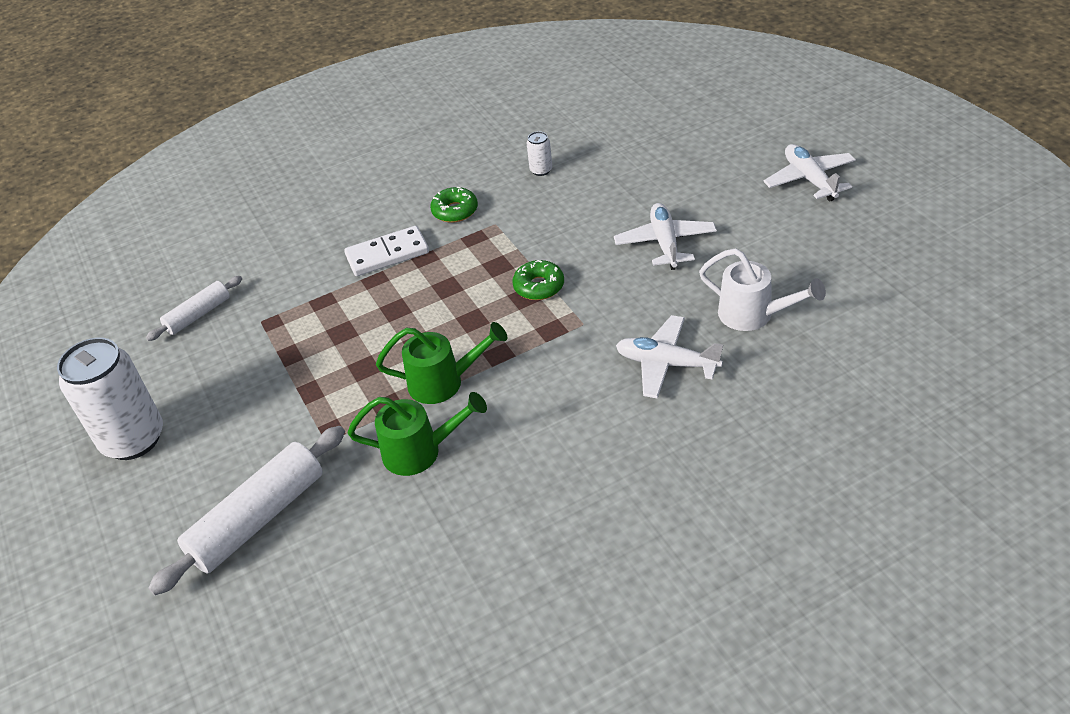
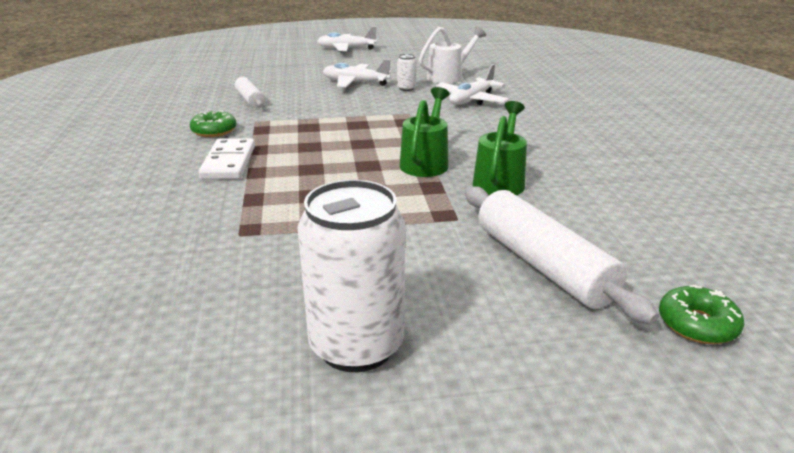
camera: 75 degrees left, 15 degrees down
white rolling pin [146,276,242,341] -> white rolling pin moved to [235,77,264,108]
green donut [512,260,564,300] -> green donut moved to [659,285,744,344]
white can [527,131,552,176] -> white can moved to [397,54,417,91]

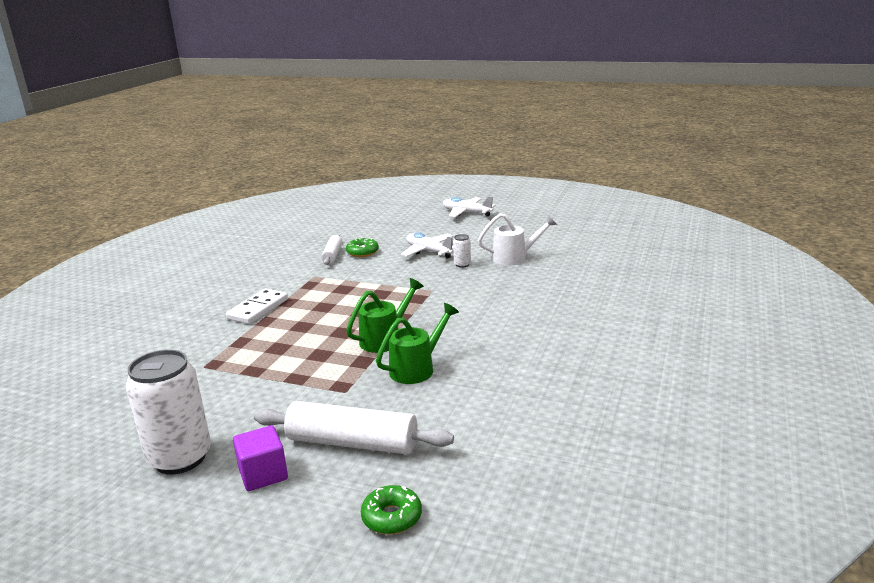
camera: 30 degrees right, 5 degrees down
green donut [190,111,236,137] -> green donut moved to [346,238,379,257]
white plane [436,64,509,105] -> none
white rolling pin [465,186,659,324] -> white rolling pin turned 75 degrees counterclockwise [254,401,454,454]
none -> purple cube [233,425,288,491]

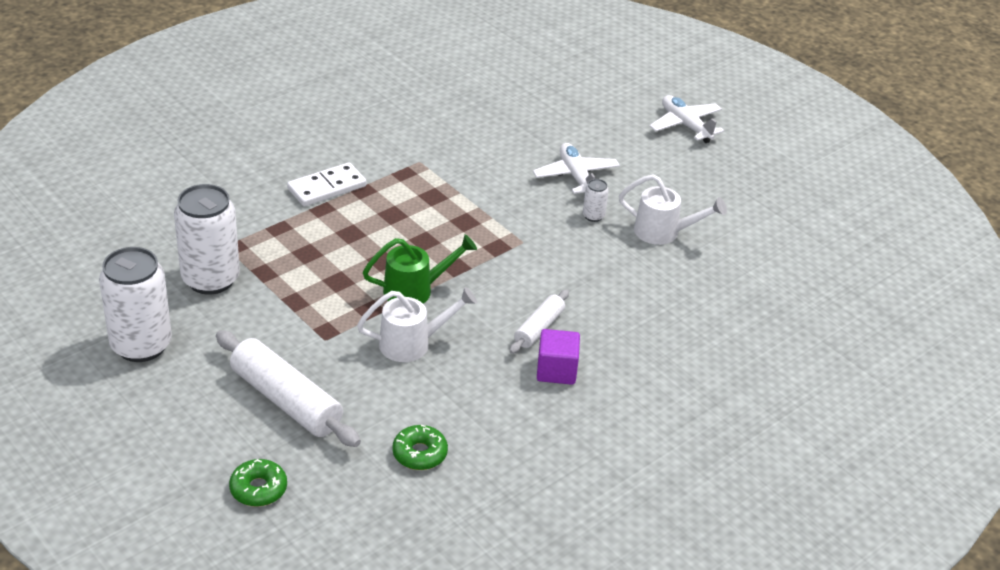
camera: 25 degrees right, 15 degrees up
purple cube [233,425,288,491] -> purple cube moved to [537,329,580,385]
white rolling pin [322,234,343,265] -> white rolling pin moved to [509,289,569,354]
green donut [346,238,379,257] -> green donut moved to [392,425,448,470]
green watering can [376,303,459,384] -> white watering can [357,287,477,362]
none -> white can [174,184,240,294]

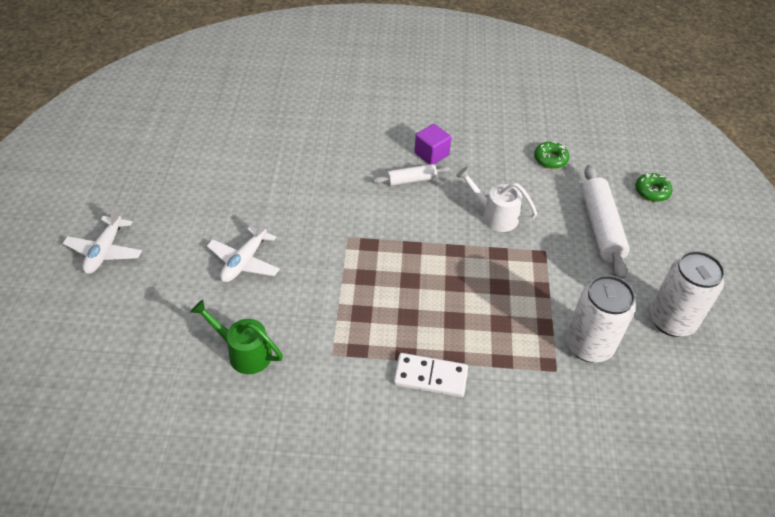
camera: 135 degrees left, 10 degrees up
green watering can [363,234,477,303] -> green watering can moved to [191,300,283,374]
white can [583,179,609,222] -> none
white watering can [619,174,727,245] -> none

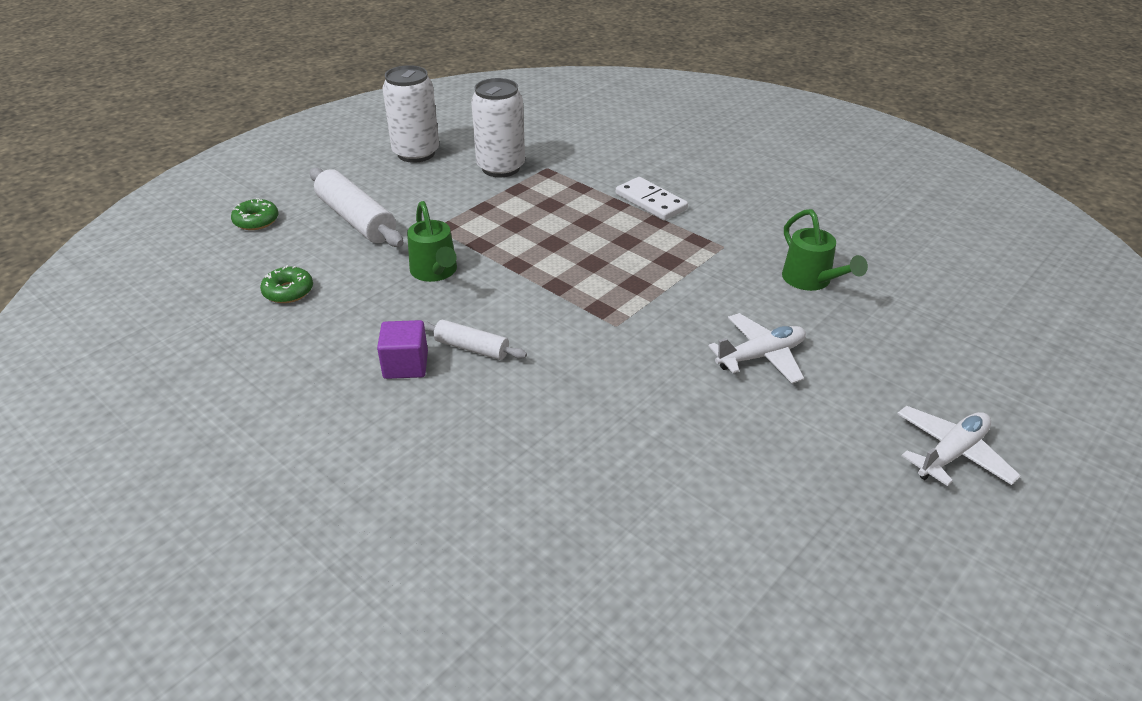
camera: 140 degrees left, 10 degrees down
white watering can [456,167,537,232] -> green watering can [407,201,457,282]
white rolling pin [581,165,630,279] -> white rolling pin turned 75 degrees counterclockwise [310,168,404,247]

